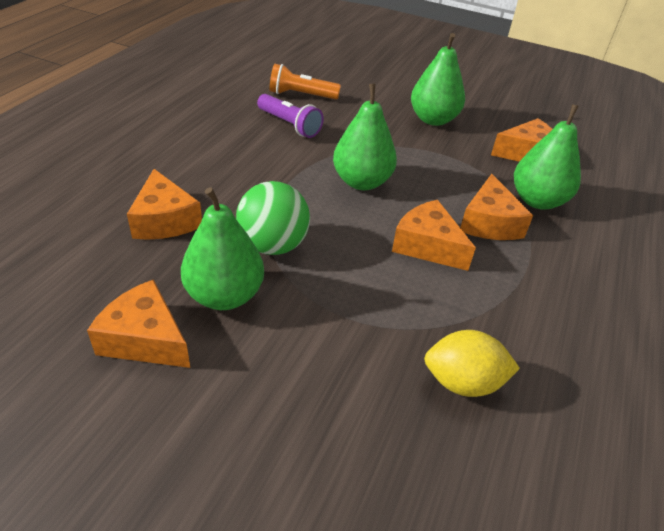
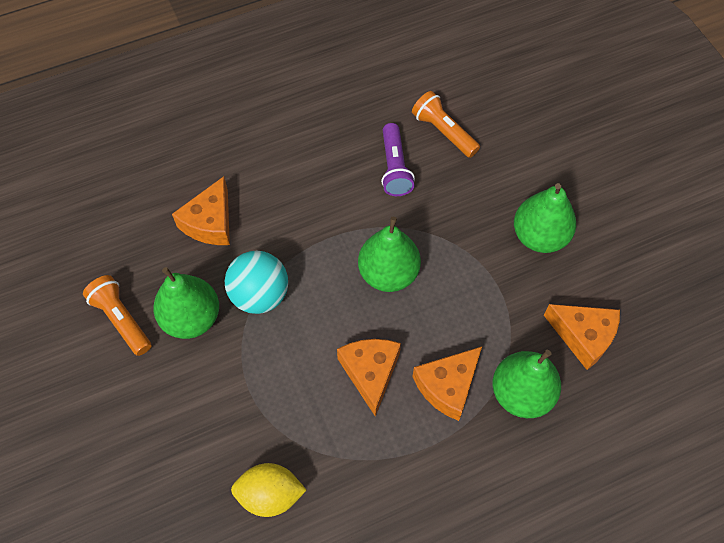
camera: 45 degrees right, 20 degrees up
orange cheese [87,279,190,368] -> orange flashlight [83,275,152,356]
green ball [236,181,310,255] -> turquoise ball [225,251,288,314]
yellow lemon [424,330,520,397] -> yellow lemon turned 45 degrees counterclockwise [231,463,306,517]

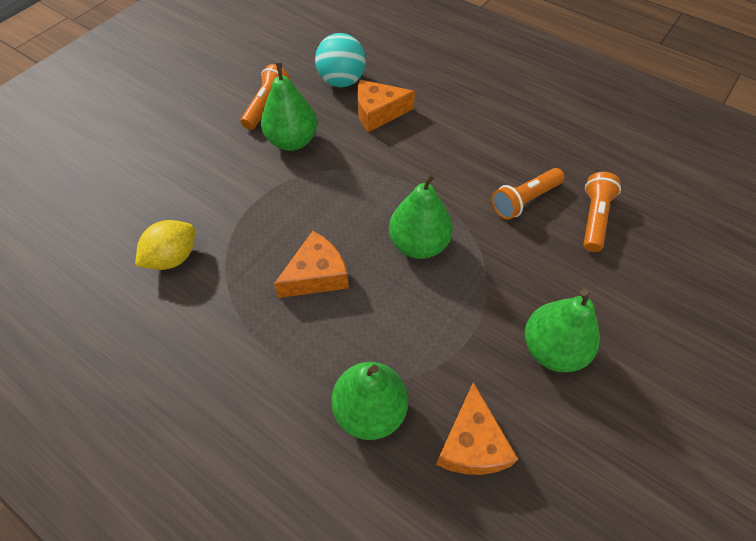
camera: 60 degrees right, 5 degrees down
turquoise ball [225,251,288,314] -> turquoise ball moved to [315,33,366,87]
yellow lemon [231,463,306,517] -> yellow lemon turned 75 degrees clockwise [135,220,195,270]
purple flashlight [381,123,415,196] -> orange flashlight [492,168,565,220]
orange cheese [412,347,482,421] -> none

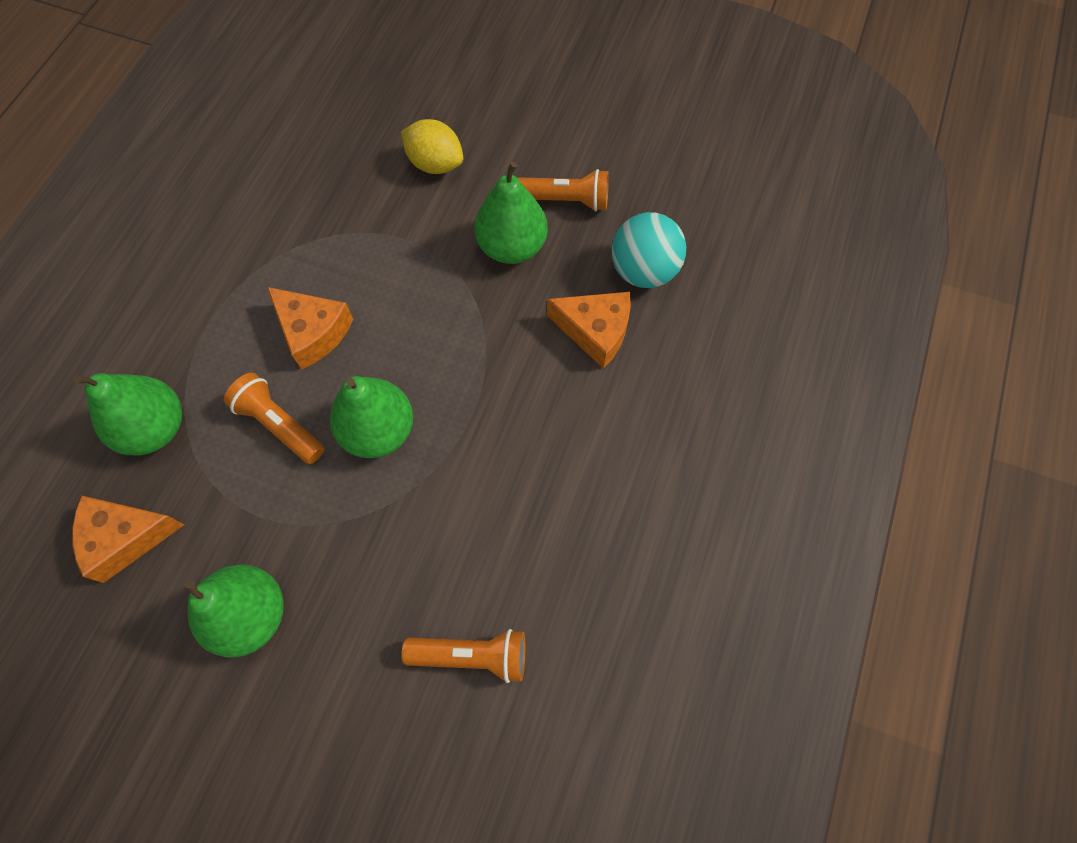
camera: 75 degrees right, 10 degrees up
yellow lemon [135,220,195,270] -> yellow lemon moved to [401,119,463,174]
orange cheese [357,80,415,132] -> orange cheese turned 135 degrees clockwise [547,292,631,369]
orange flashlight [492,168,565,220] -> orange flashlight moved to [224,373,324,464]

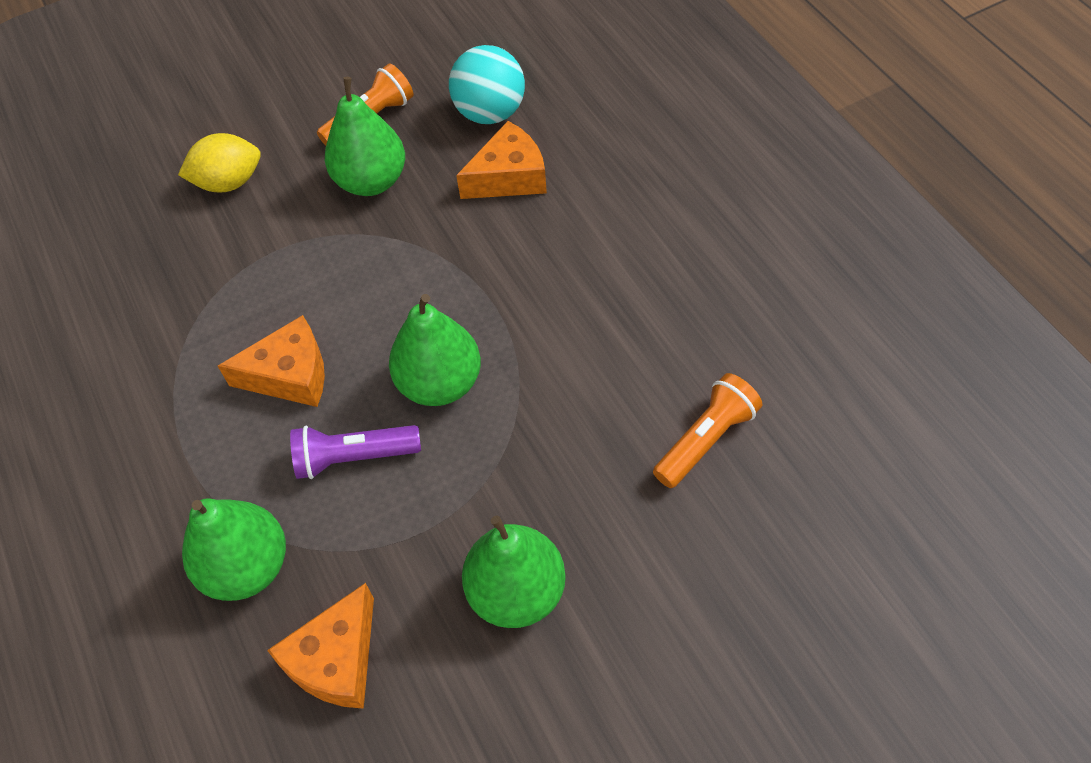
camera: 45 degrees left, 10 degrees down
orange flashlight [224,373,324,464] -> purple flashlight [290,425,421,479]

